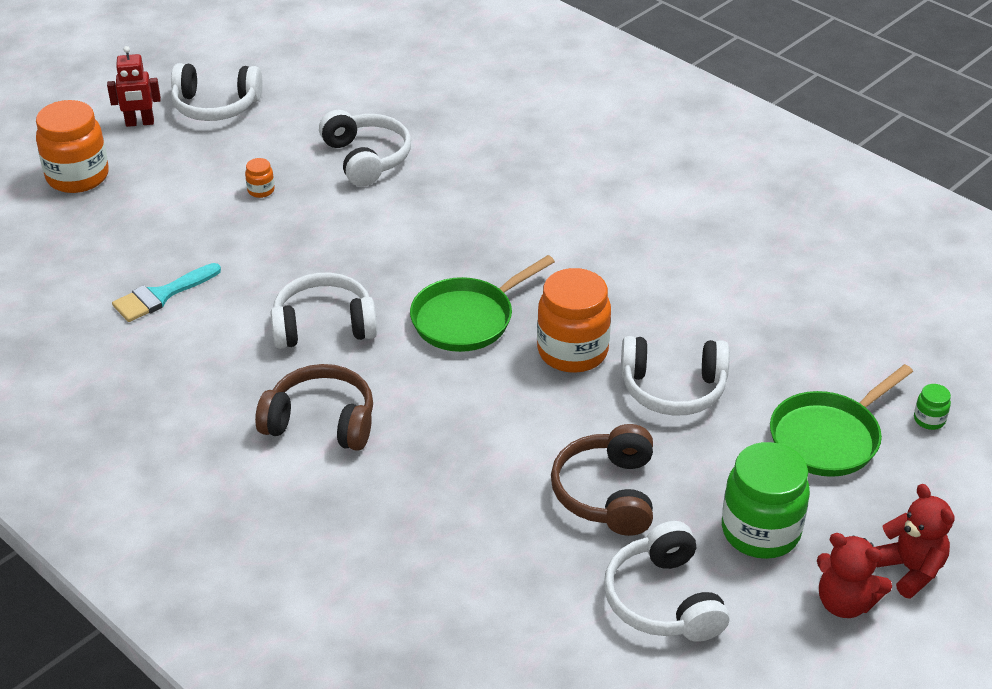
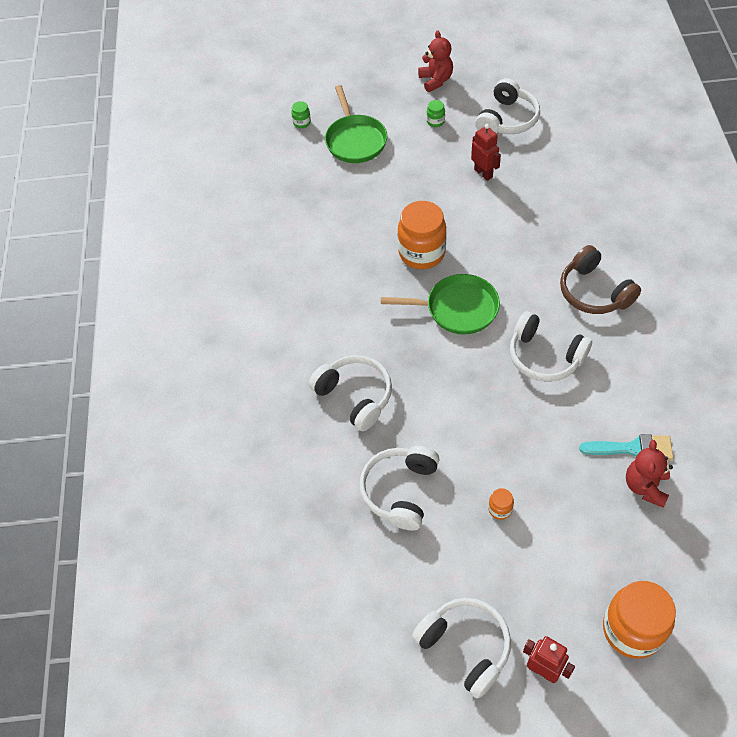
camera: 135 degrees left, 15 degrees up
brown headphones [551,424,653,536] -> red robot [471,124,501,181]
white headphones [621,336,730,416] -> white headphones moved to [309,355,392,431]
green jar [722,442,810,559] -> green jar [427,100,445,127], size x0.43
green pan [770,364,913,477] -> green pan turned 75 degrees clockwise [325,85,387,163]
red teddy bear [874,484,955,599] -> red teddy bear moved to [626,440,673,508]

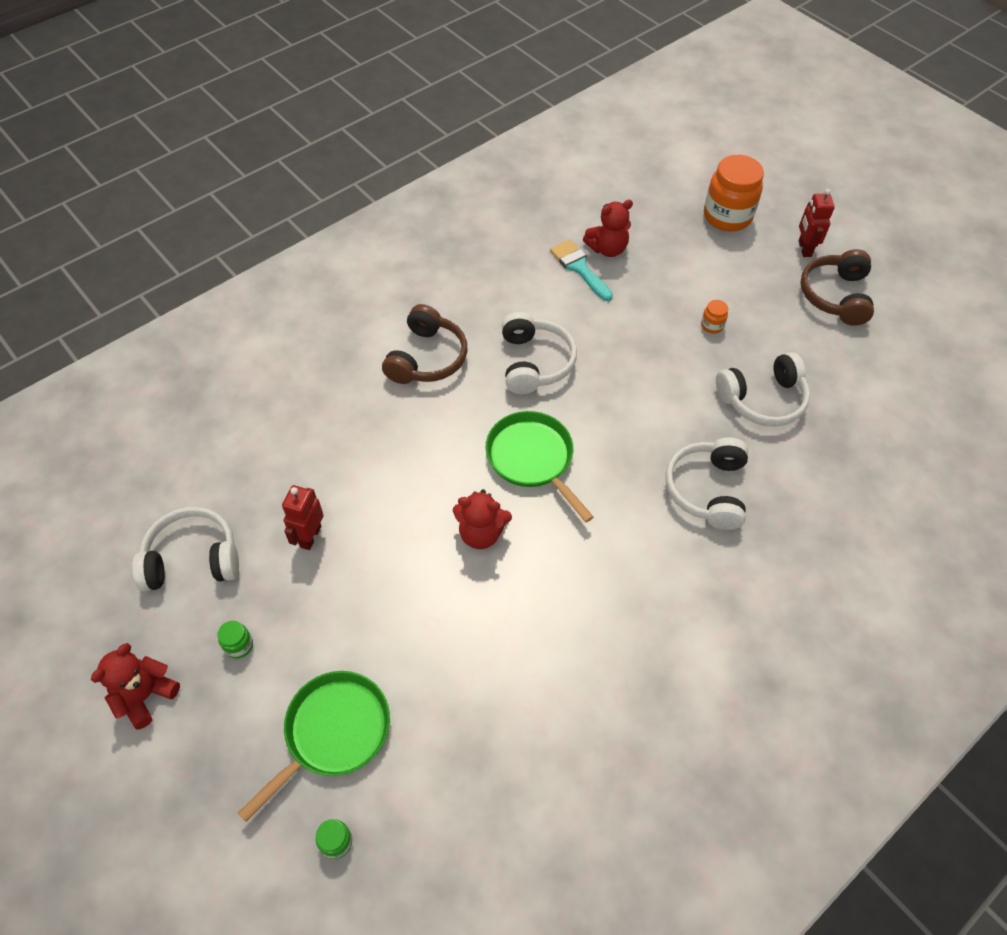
camera: 130 degrees left, 0 degrees up
orange jar [398,201,447,269] -> red teddy bear [453,489,512,549]
white headphones [412,598,511,699] -> brown headphones [800,249,874,326]

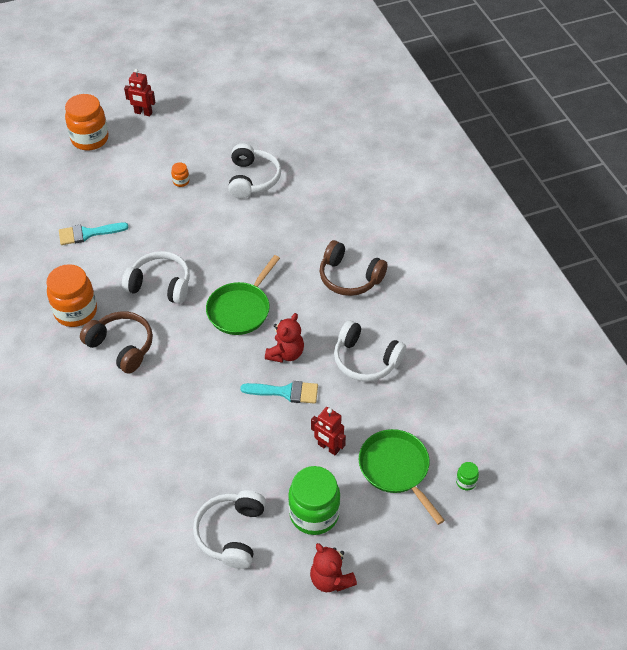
camera: 70 degrees left, 5 degrees down
green jar [218,621,253,659] -> green jar [288,466,340,535], size x2.34
red robot [282,485,324,550] -> red robot moved to [311,407,346,455]
green pan [485,411,594,522] -> green pan turned 45 degrees counterclockwise [206,255,280,335]
red teddy bear [583,200,633,257] -> none
white headphones [665,437,748,530] -> white headphones moved to [334,320,406,382]
brown headphones [800,249,874,326] -> brown headphones moved to [320,240,388,296]
none -> orange jar [46,264,97,327]
none -> turquoise brush [240,381,318,404]

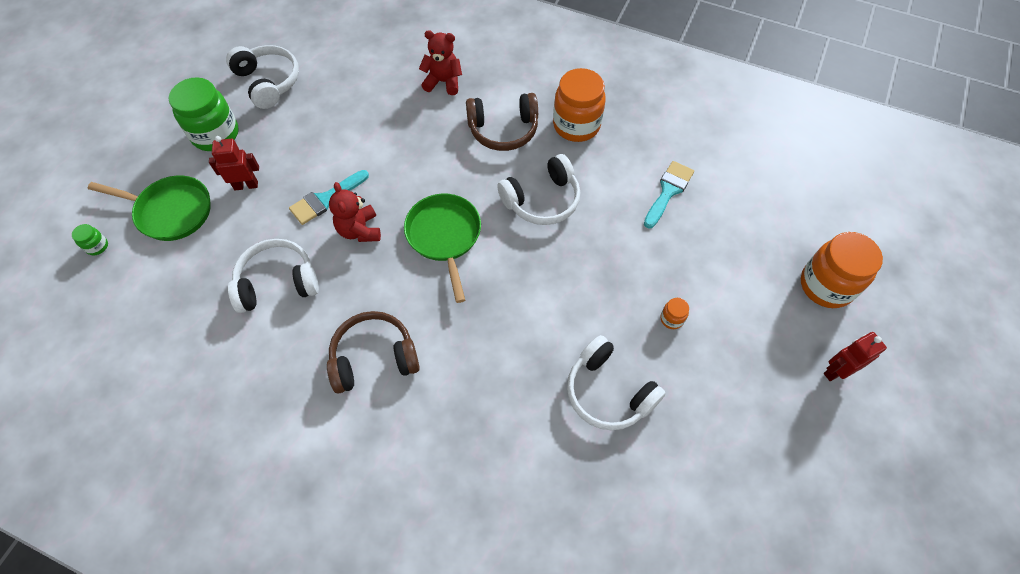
camera: 135 degrees right, 10 degrees up
red teddy bear [310,543,357,592] -> red teddy bear moved to [419,30,462,95]

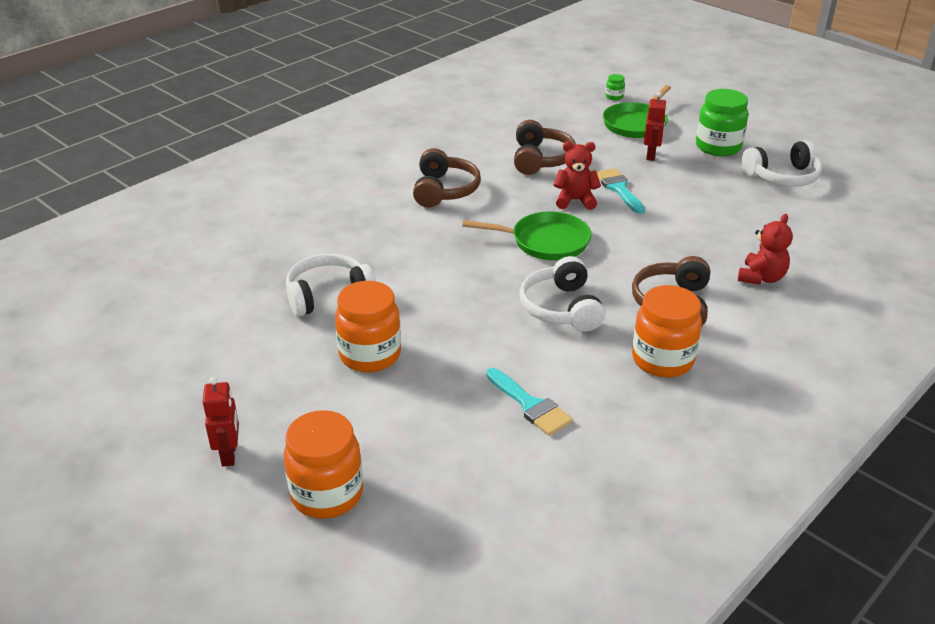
camera: 110 degrees right, 25 degrees down
white headphones [228,239,319,313] -> brown headphones [514,120,576,175]
orange jar [660,298,689,329] -> orange jar [335,281,401,372], size x2.34

